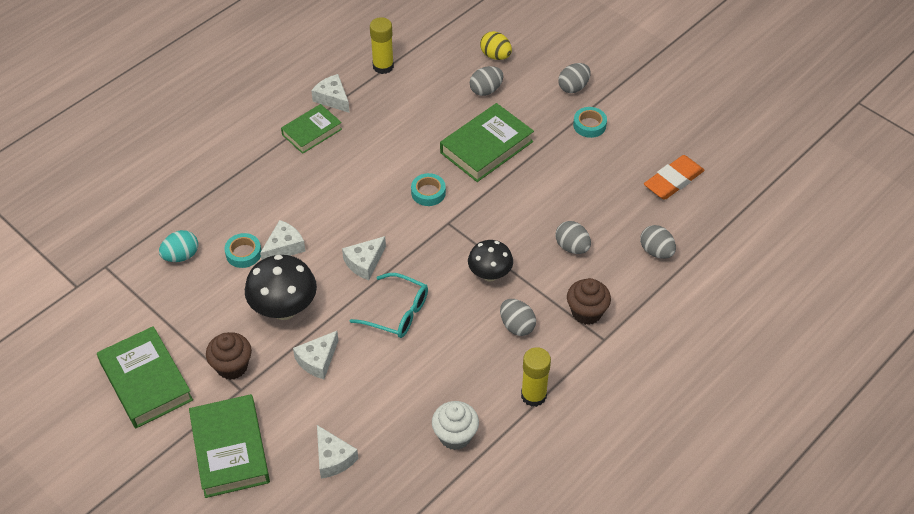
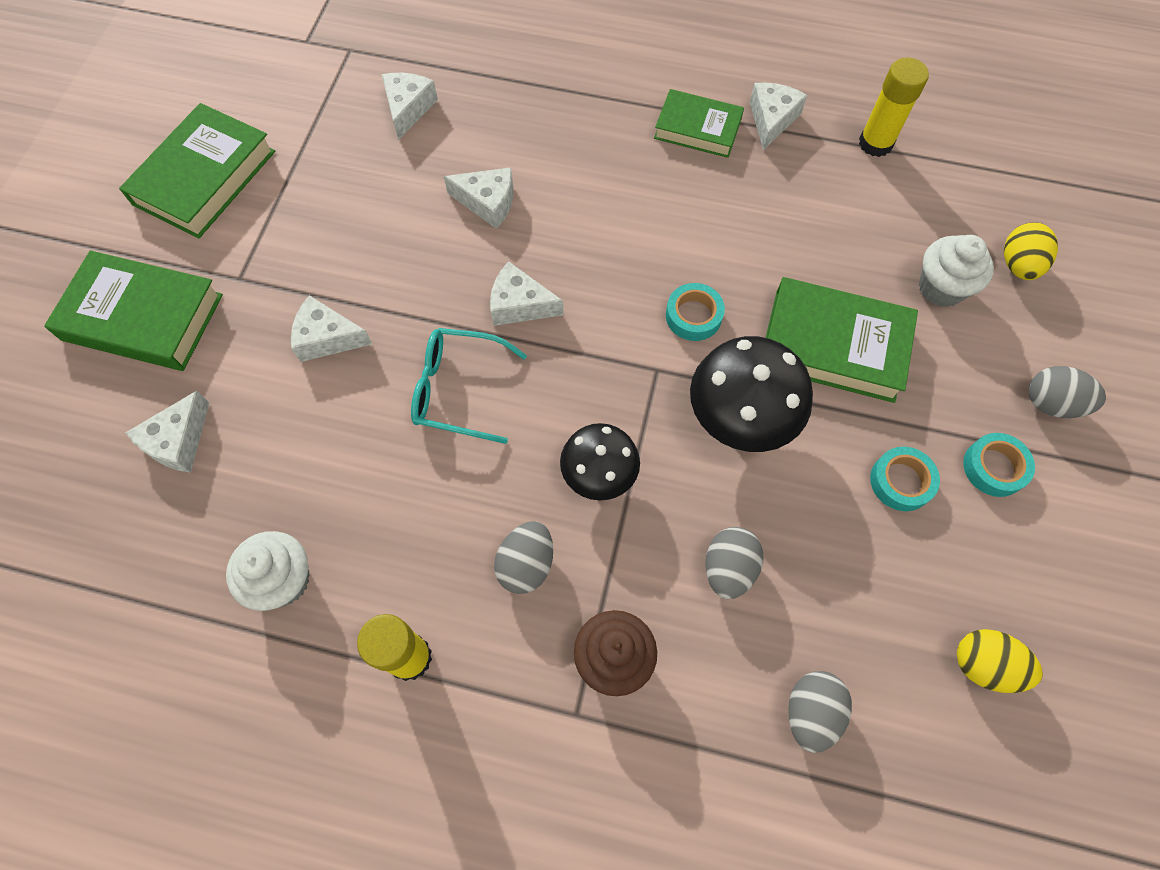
camera: 60 degrees right, 15 degrees up
turquoise egg [159,230,198,262] -> white cheese [382,73,438,140]
green book [189,394,270,498] -> green book turned 60 degrees clockwise [44,250,223,371]
brown cupcake [206,332,252,380] -> none
turquoise tape [224,233,261,268] -> turquoise tape moved to [870,447,940,511]
black mushroom [245,255,317,320] -> black mushroom moved to [690,336,813,452]
turquoise glasses [350,273,428,338] -> turquoise glasses turned 105 degrees clockwise [411,328,527,444]
grey egg [470,66,503,96] -> white cupcake [919,235,994,307]
orange eraser [644,155,704,200] -> yellow egg [957,629,1043,693]

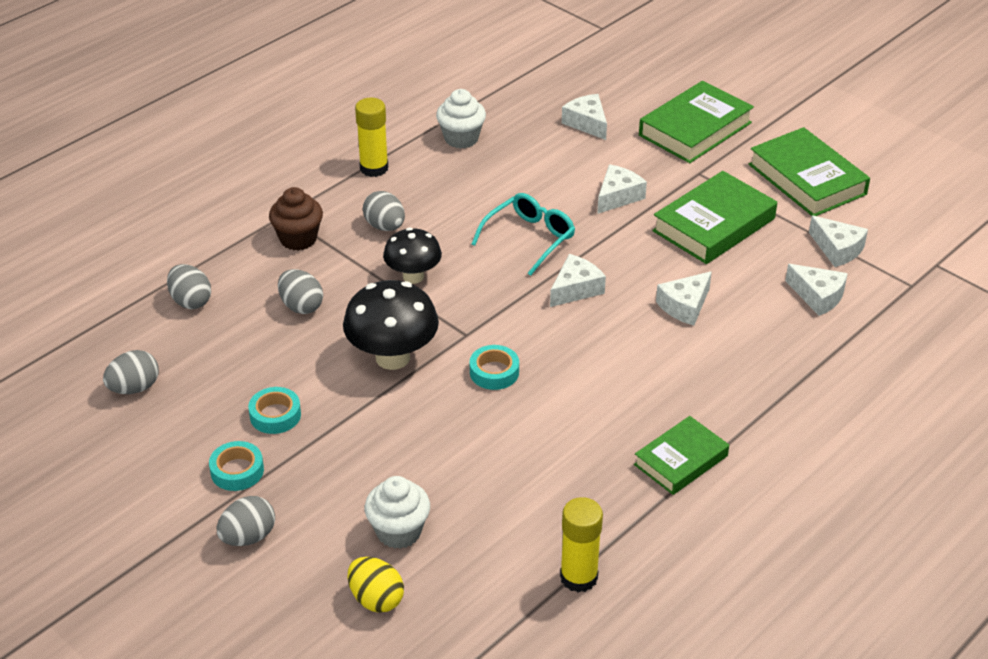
camera: 120 degrees right, 25 degrees down
white cheese [750,83,807,150] -> white cheese moved to [809,216,868,267]
green book [766,277,918,403] -> green book moved to [652,171,777,264]
yellow egg [957,629,1043,693] -> grey egg [103,350,159,394]

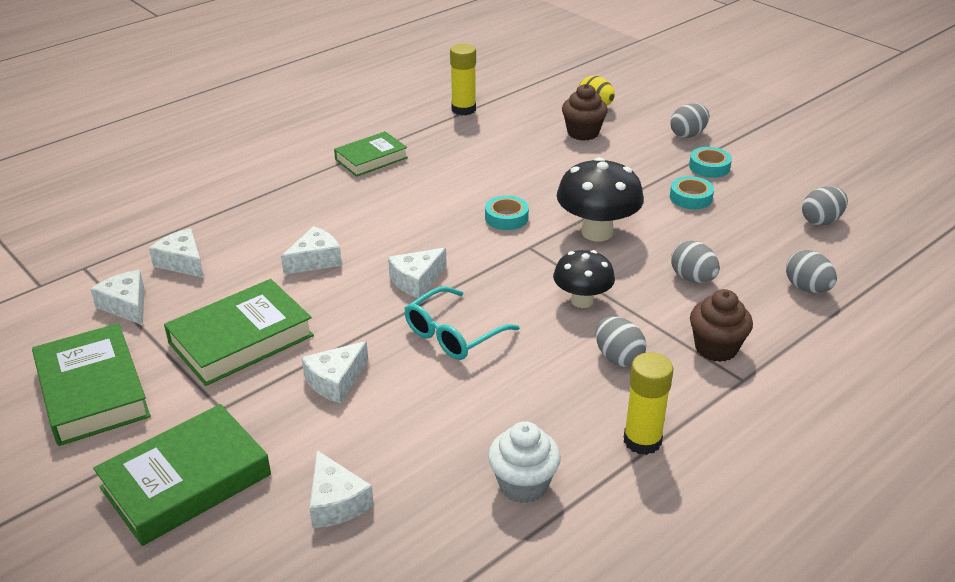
camera: 175 degrees left, 5 degrees down
white cupcake [365,476,430,549] -> brown cupcake [562,84,608,141]

